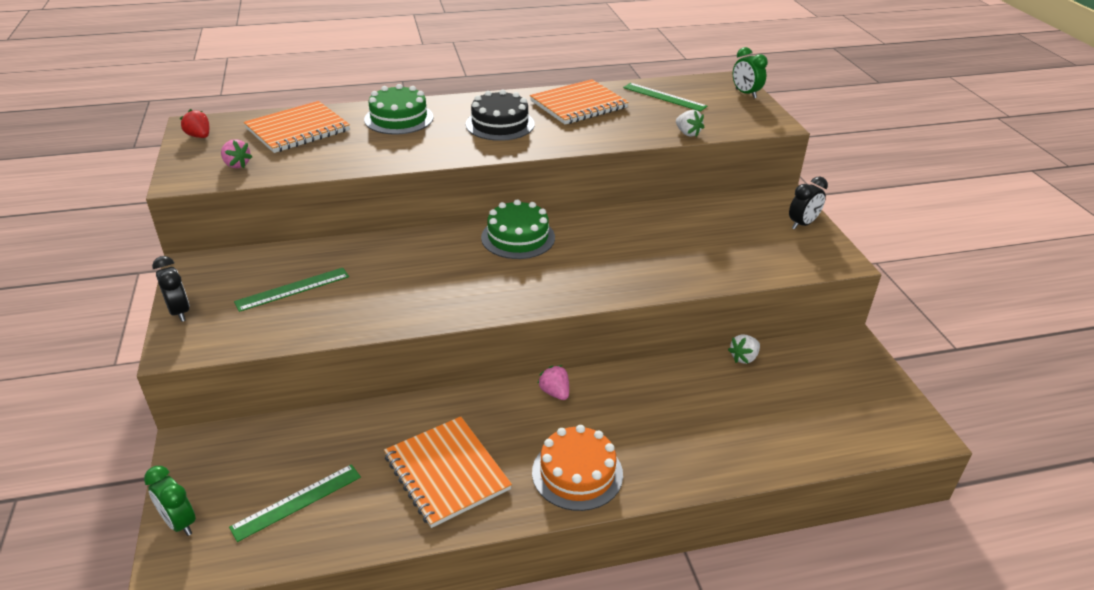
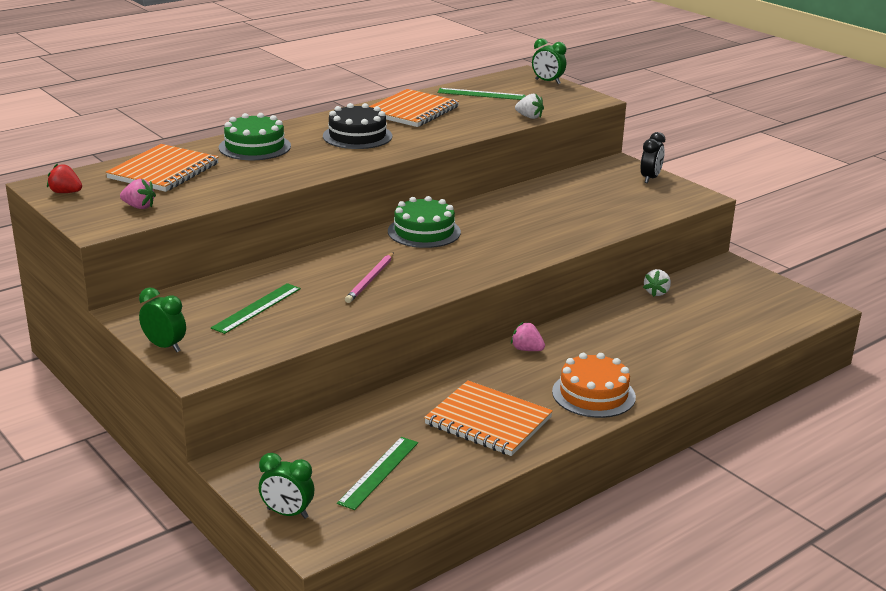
camera: 25 degrees left, 10 degrees down
black clock [152,256,190,322] -> green clock [139,287,186,352]
none -> pink pencil [345,253,394,303]

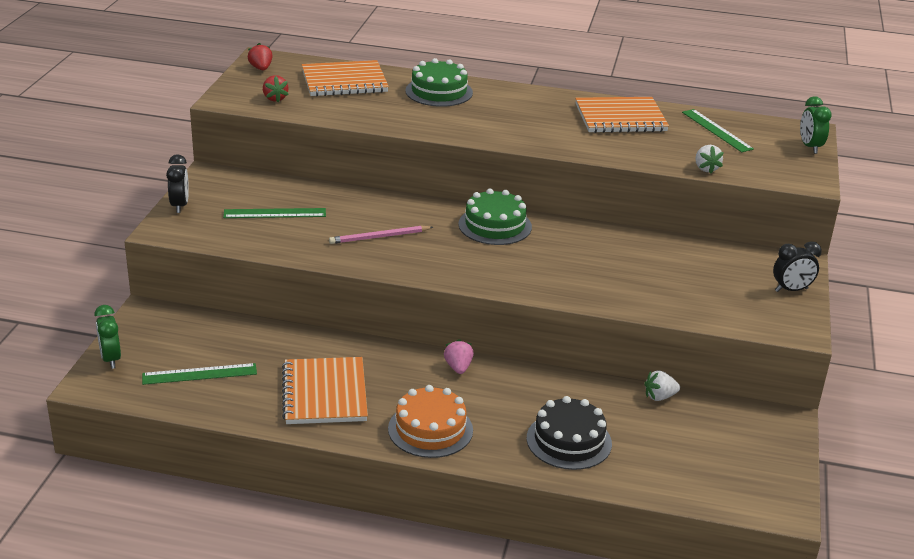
camera: 50 degrees right, 5 degrees up
pink strawberry [120,179,156,209] -> red strawberry [263,75,289,102]
green clock [139,287,186,352] -> black clock [166,154,189,213]
black cake [323,103,392,149] -> black cake moved to [527,396,612,470]

